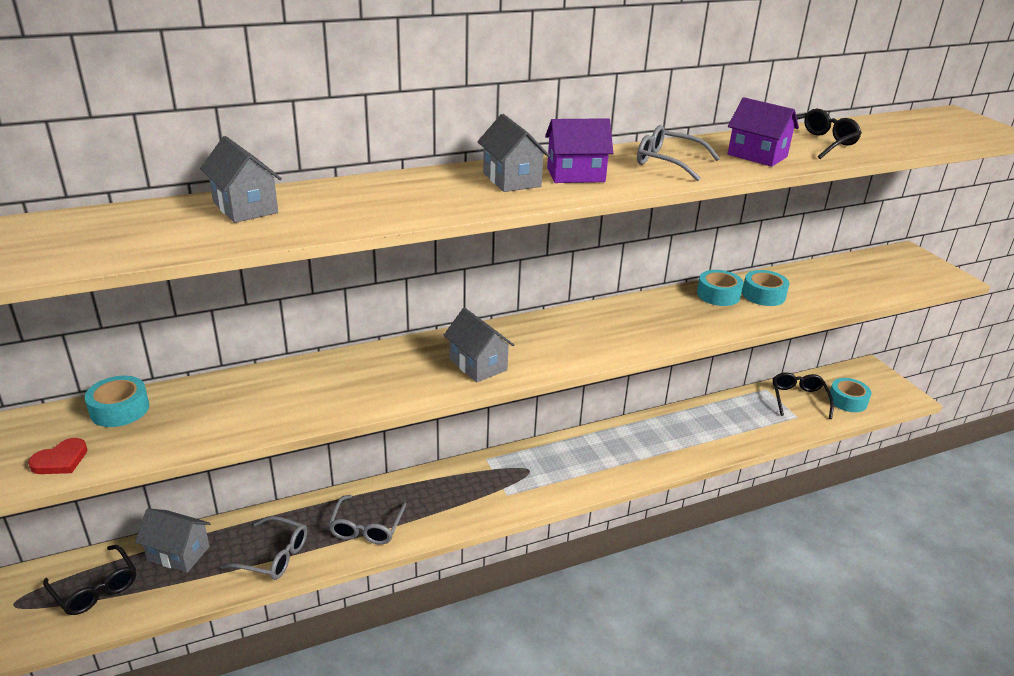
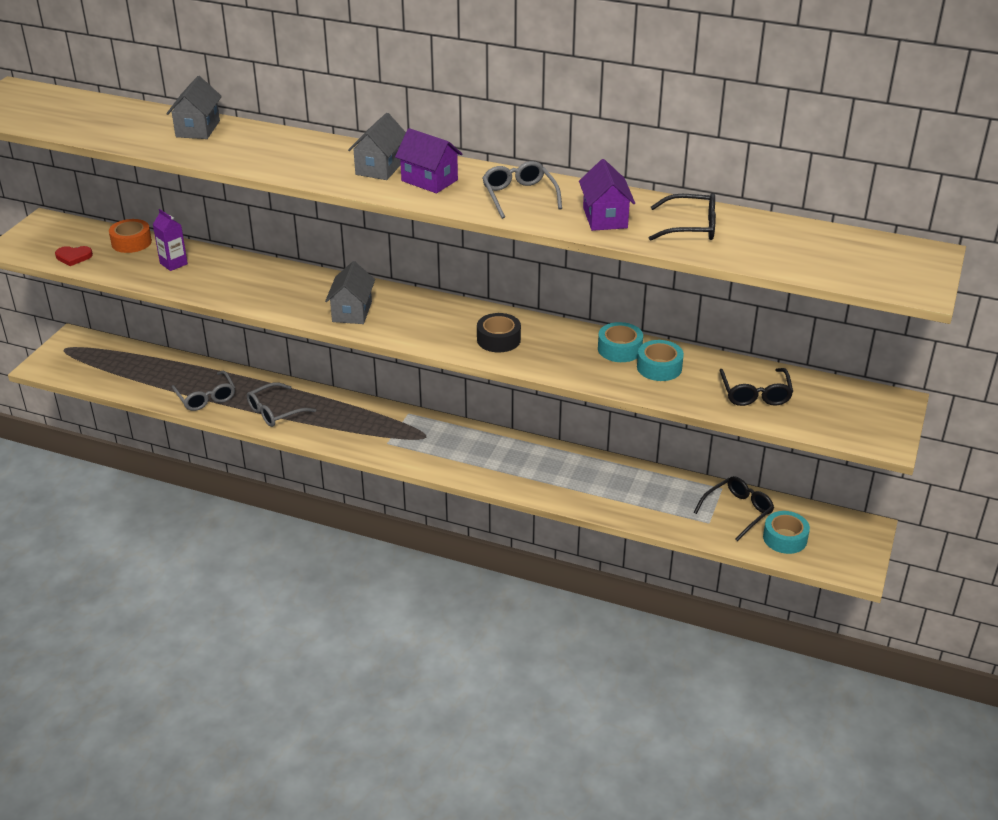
camera: 45 degrees right, 5 degrees up
black glasses [43,545,136,615] -> black glasses moved to [719,368,793,406]
turquoise tape [85,376,149,427] -> orange tape [109,219,152,253]
grey house [135,508,211,573] -> none
none -> purple carton [153,209,188,271]
none -> black tape [477,313,521,353]

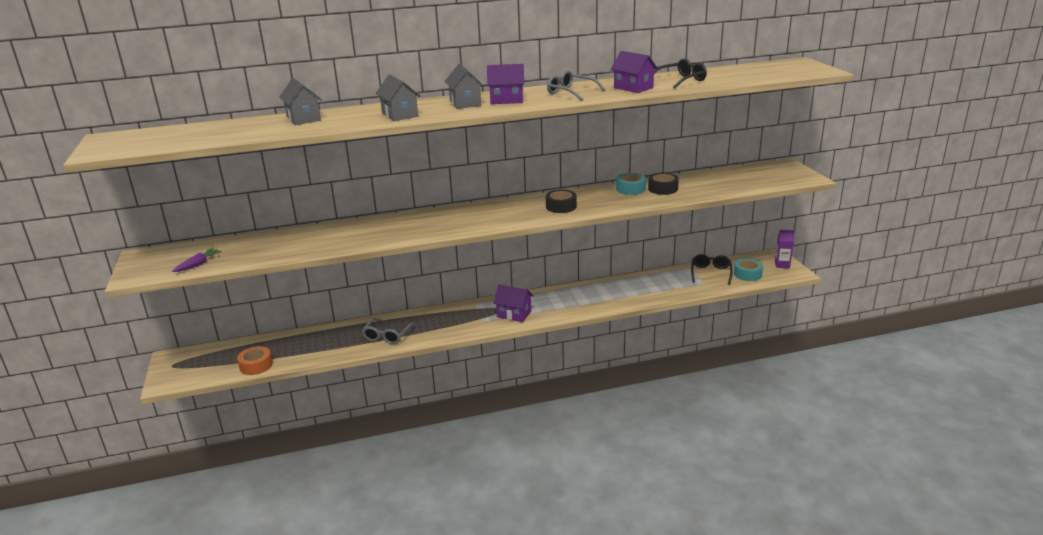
camera: 35 degrees left, 10 degrees down
red heart [55,246,93,266] -> purple carrot [172,248,222,272]
orange tape [109,219,152,253] -> orange tape moved to [237,346,273,375]
purple carton [153,209,188,271] -> purple carton moved to [775,230,794,268]
grey glasses [172,371,235,411] -> none
grey house [325,261,375,324] -> grey house moved to [376,75,420,121]
turquoise tape [637,340,684,381] -> black tape [648,173,679,195]
black glasses [719,368,793,406] -> none
none -> purple house [493,284,534,322]

